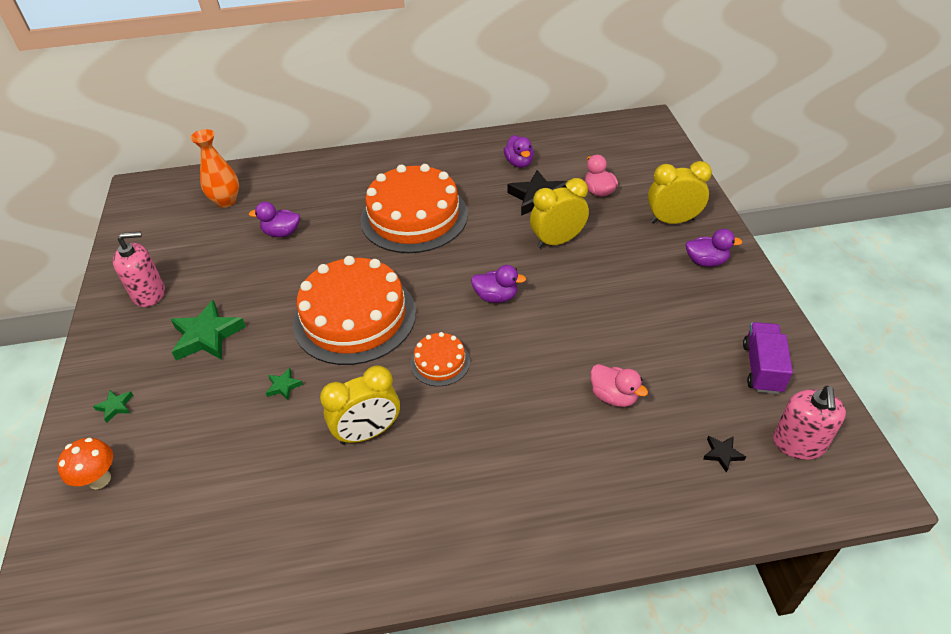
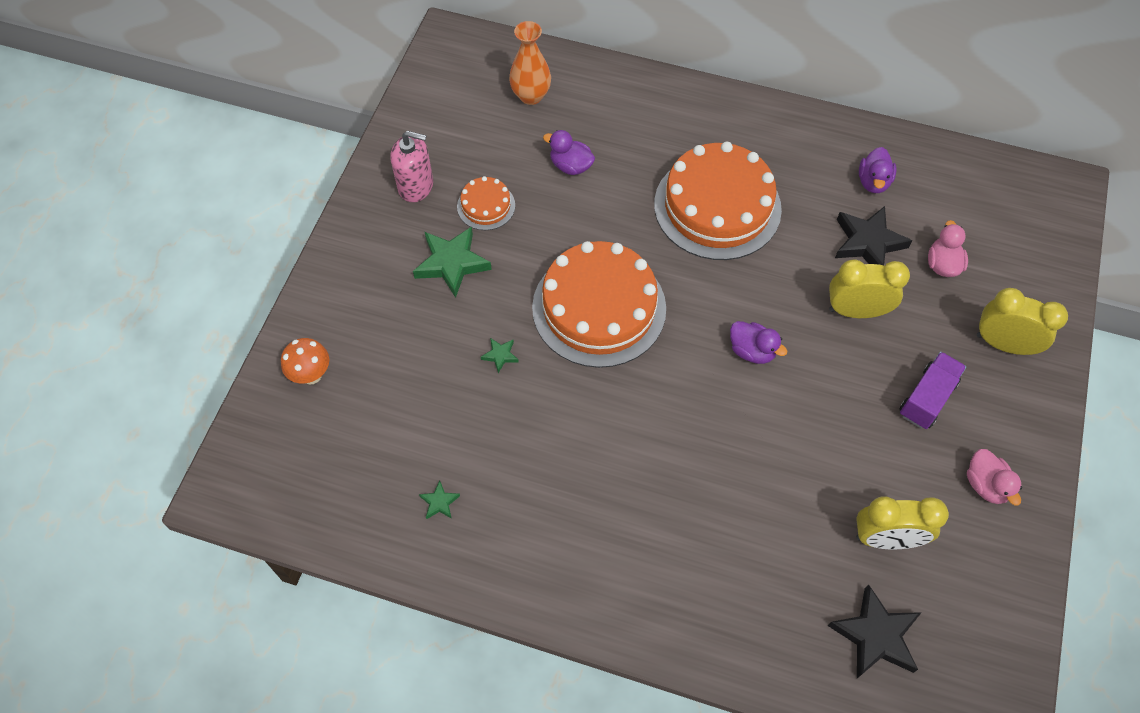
camera: 25 degrees right, 15 degrees up
green star [93,390,133,423] -> green star moved to [419,481,460,519]
yellow clock [320,365,400,445] -> yellow clock moved to [856,496,949,549]
orange cake [410,332,470,386] -> orange cake moved to [457,176,515,230]
pink duck [591,364,648,407] -> pink duck moved to [967,449,1022,506]
purple duck [686,229,742,267] -> none
black star [703,436,746,473] -> black star [828,584,922,678], size x2.14
purple truck [743,322,793,394] -> purple truck moved to [899,352,966,429]
pink soap dispenser [773,386,846,460] -> none

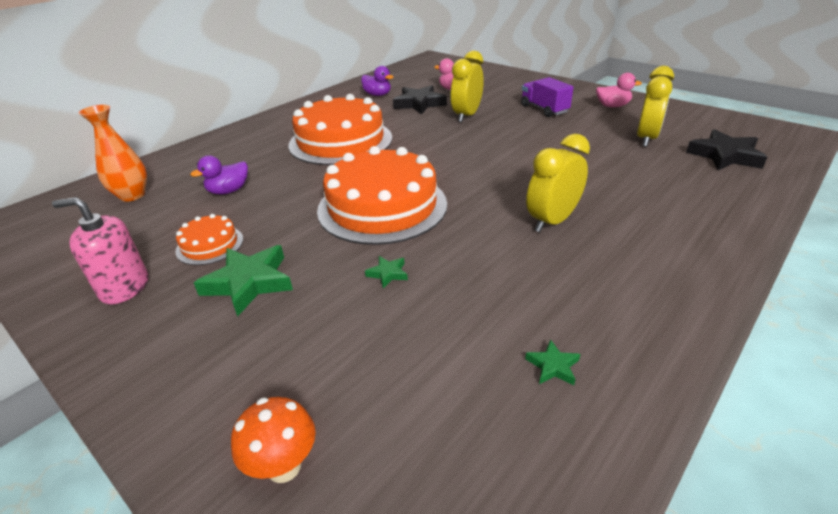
camera: 65 degrees left, 25 degrees down
pink soap dispenser [391,131,433,202] -> pink soap dispenser turned 120 degrees counterclockwise [52,197,148,305]
purple duck [730,321,788,364] -> none
yellow clock [977,288,1068,355] -> yellow clock moved to [526,134,590,232]

